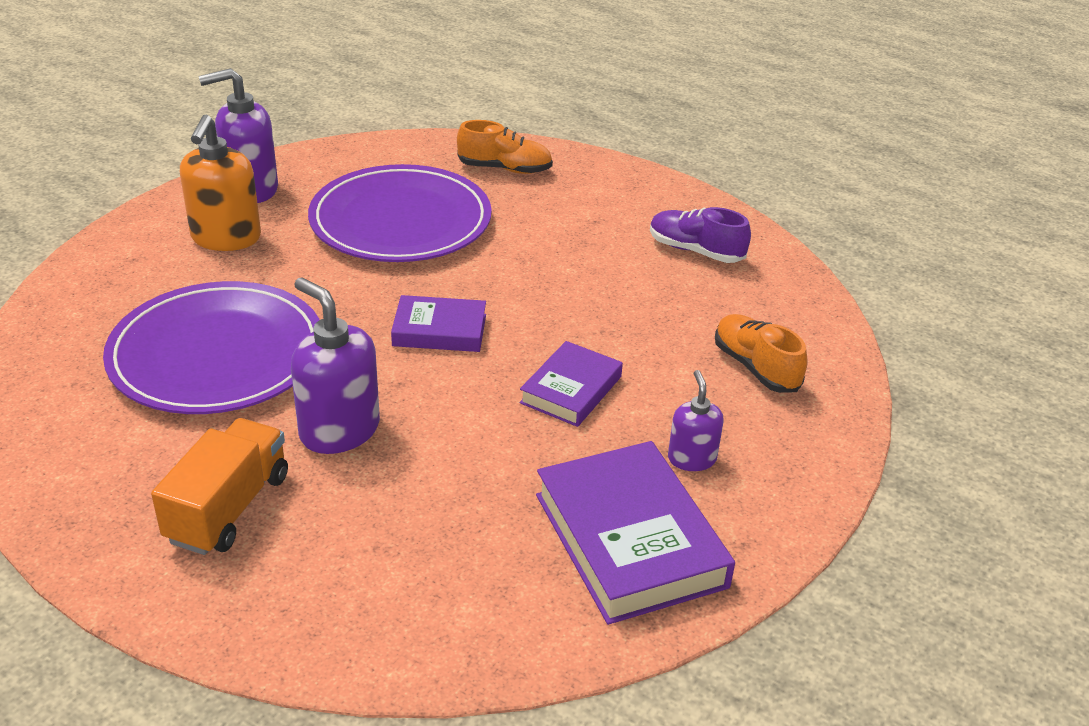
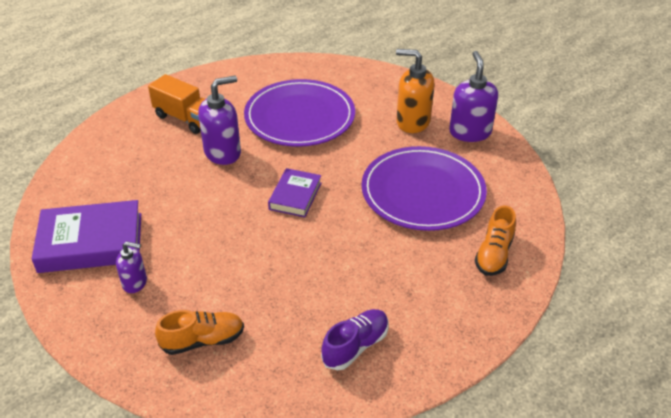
camera: 105 degrees right, 5 degrees up
purple book [520,341,623,427] -> none

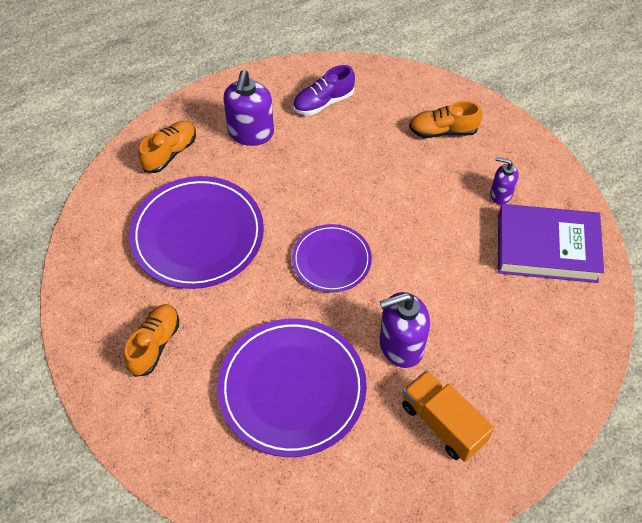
camera: 165 degrees left, 15 degrees up
purple book [268,168,321,217] -> purple plate [292,224,372,293]
orange soap dispenser [396,49,435,133] -> orange shoe [124,304,179,377]
purple soap dispenser [449,51,498,142] -> purple soap dispenser moved to [223,70,274,146]

